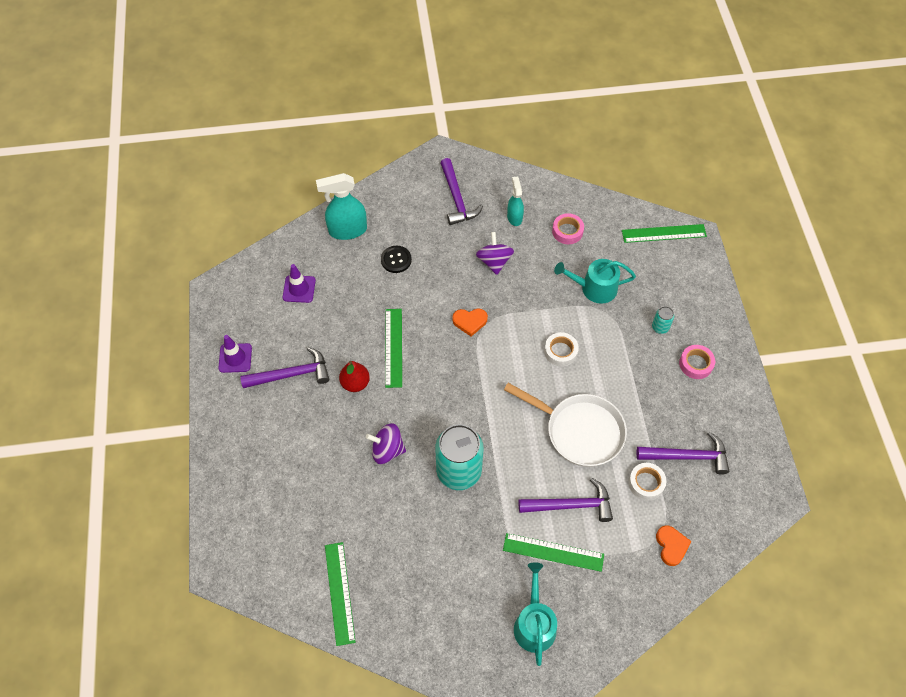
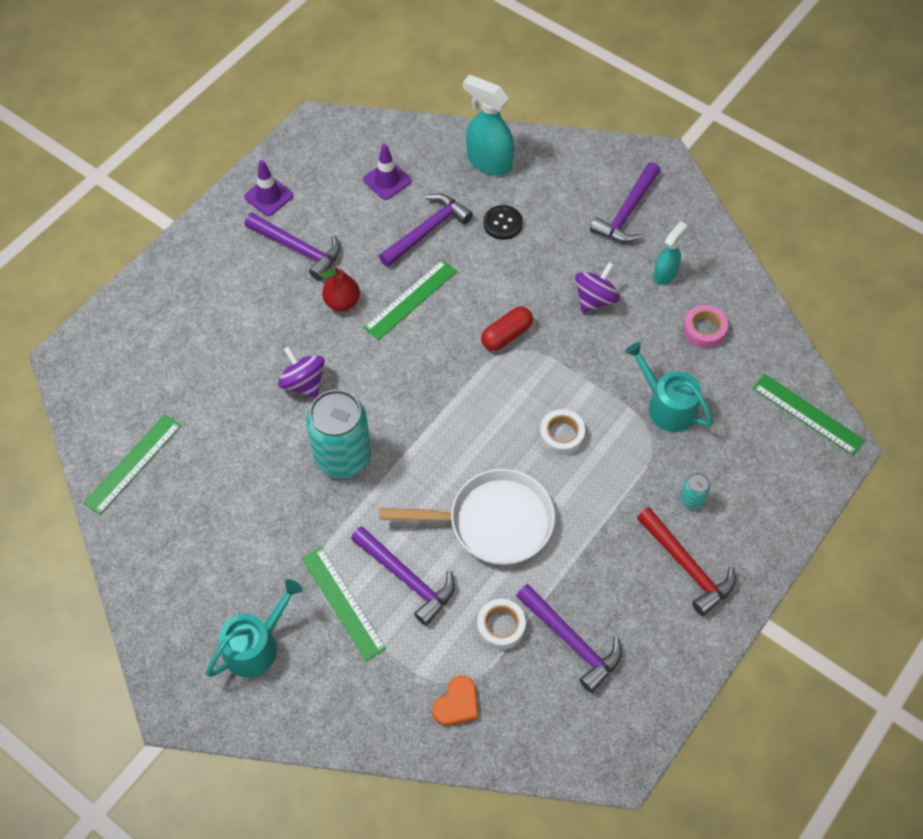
camera: 45 degrees right, 0 degrees up
orange heart [452,308,488,336] -> red capsule [481,307,533,351]
white pan [504,383,627,467] -> white pan turned 75 degrees counterclockwise [380,469,555,565]
pink tape [679,345,715,379] -> red hammer [637,507,736,616]
none -> purple hammer [379,193,473,267]

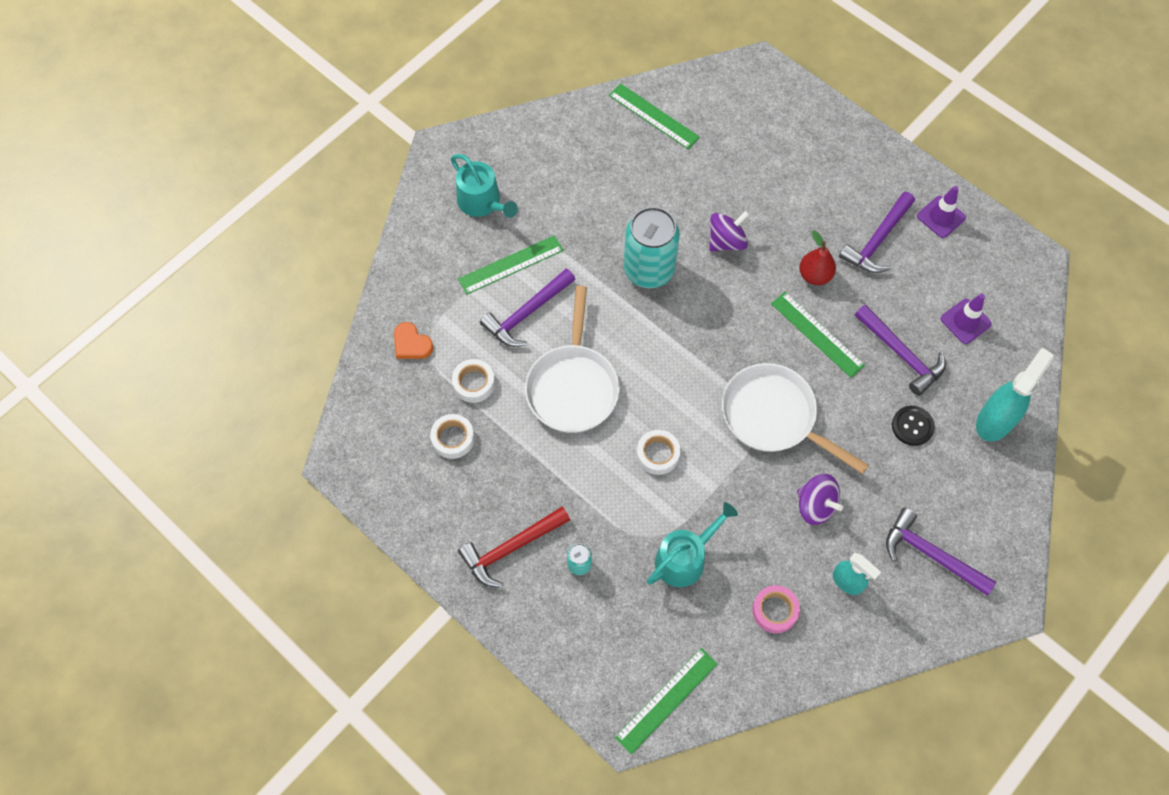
camera: 95 degrees right, 5 degrees up
red capsule [481,307,533,351] -> white pan [722,363,869,474]
purple hammer [516,584,622,693] -> white tape [430,414,475,459]

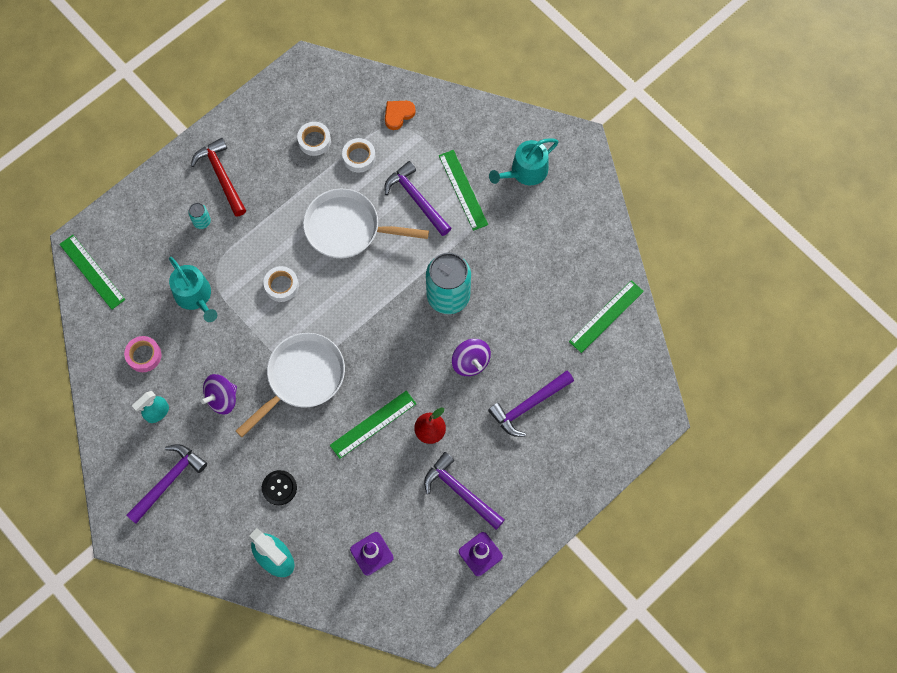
camera: 95 degrees right, 5 degrees up
purple hammer [855,304,946,396] -> purple hammer moved to [488,371,574,437]

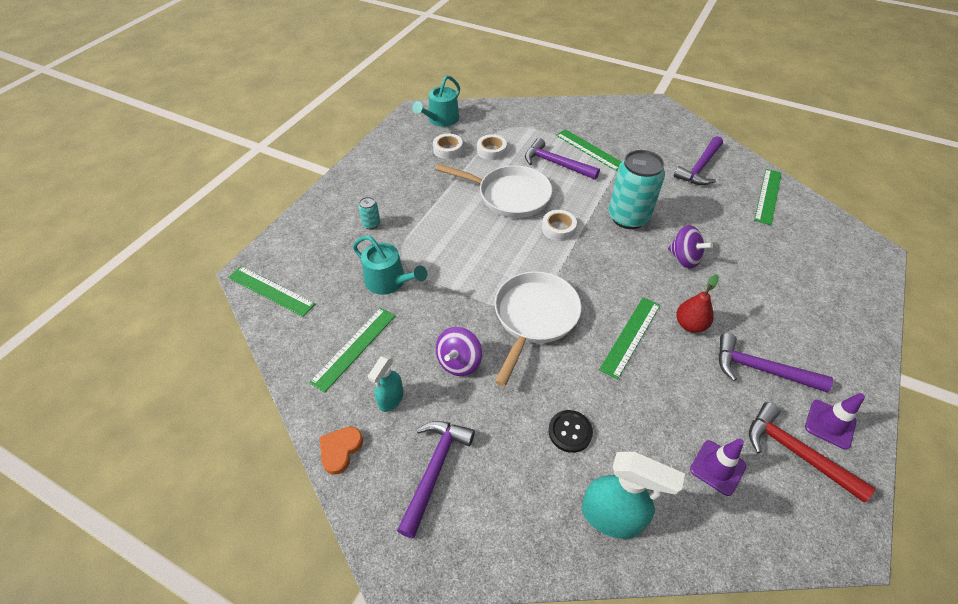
camera: 20 degrees left, 20 degrees down
pink tape [124,336,161,372] -> green ruler [309,308,395,393]
red hammer [191,138,246,217] -> red hammer moved to [749,402,875,502]
white tape [263,266,299,302] -> white tape moved to [542,210,577,241]
white pan [303,189,429,259] -> white pan turned 150 degrees counterclockwise [435,164,552,218]
orange heart [385,101,416,130] -> orange heart moved to [320,426,363,475]
purple hammer [488,371,574,437] -> purple hammer moved to [674,136,723,185]
turquoise watering can [489,138,559,185] -> turquoise watering can moved to [412,75,460,127]

